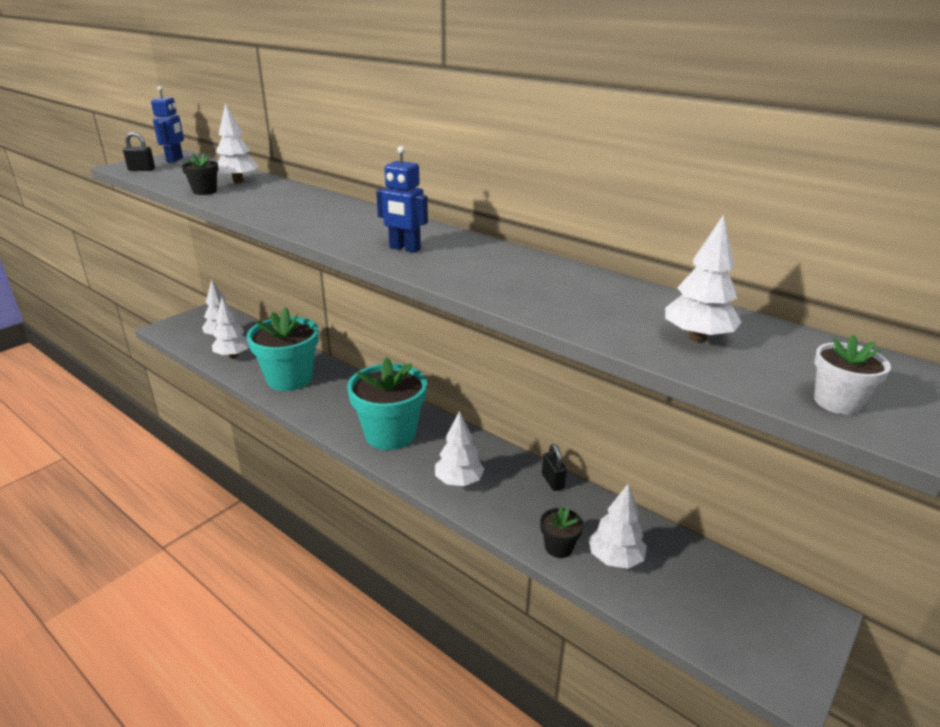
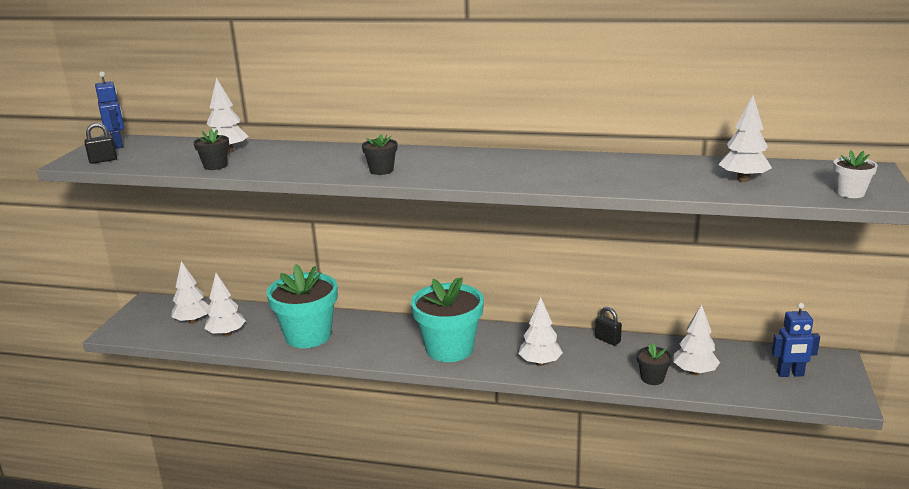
camera: 25 degrees left, 5 degrees down
blue robot [376,146,428,253] -> blue robot moved to [772,303,820,377]
none -> black flower pot [362,134,397,175]

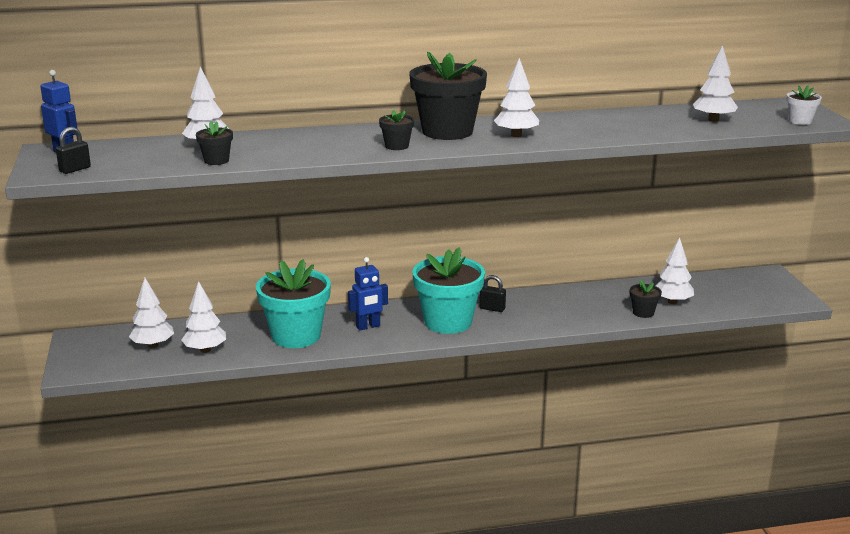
camera: 25 degrees left, 0 degrees up
white tree [518,297,563,366] -> white tree moved to [494,58,539,137]
black padlock [595,307,622,346] -> black padlock moved to [479,275,506,312]
blue robot [772,303,820,377] -> blue robot moved to [348,257,388,331]
none -> black flower pot [409,52,487,140]

